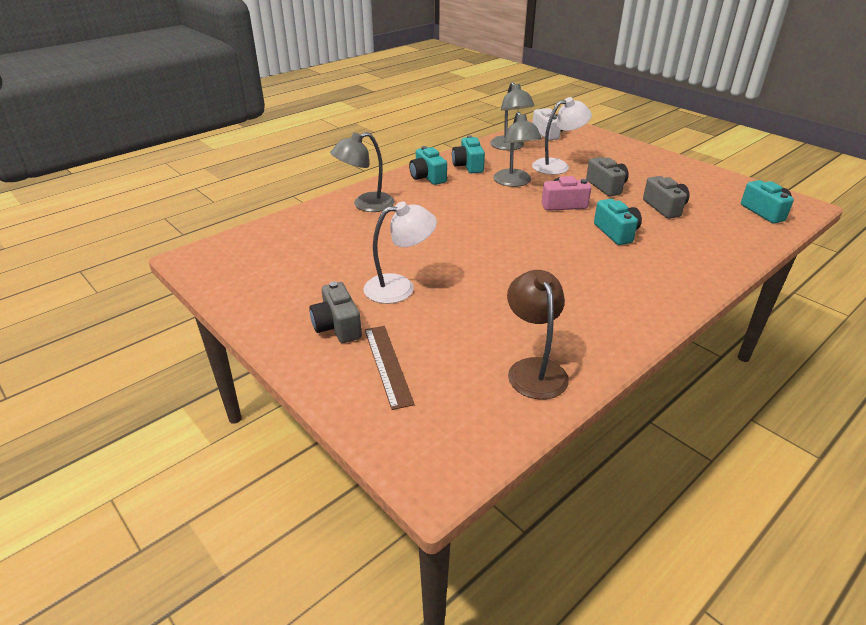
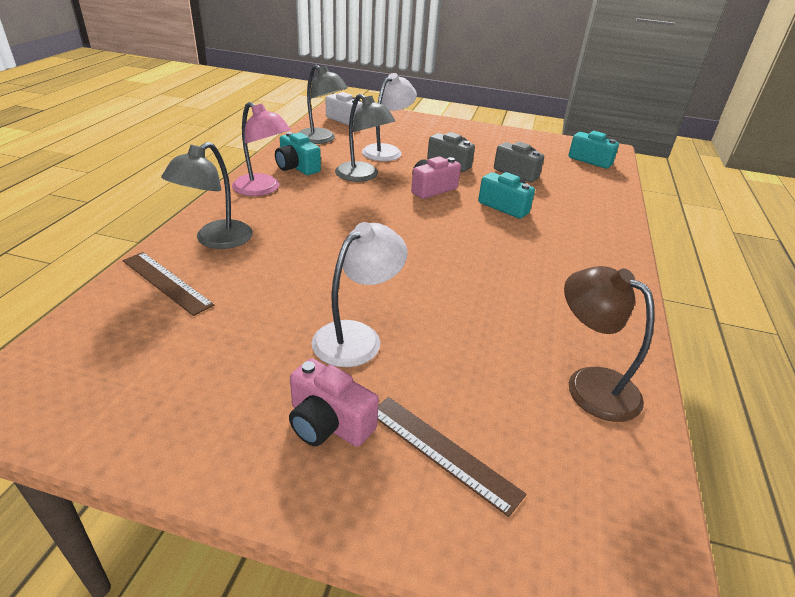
camera: 35 degrees left, 0 degrees up
grey camera [309,281,362,343] -> pink camera [289,358,379,447]
turquoise camera [409,146,447,185] -> pink lamp [232,102,291,196]
none -> brown ruler [123,252,214,316]

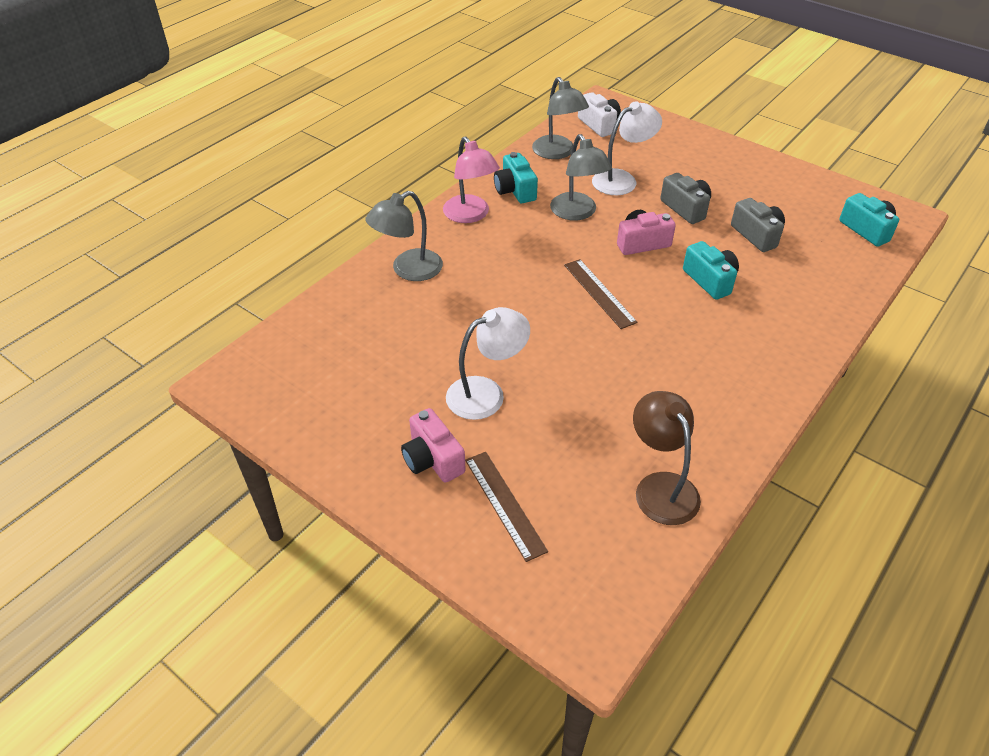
camera: 25 degrees right, 10 degrees up
brown ruler [123,252,214,316] -> brown ruler moved to [564,259,638,329]

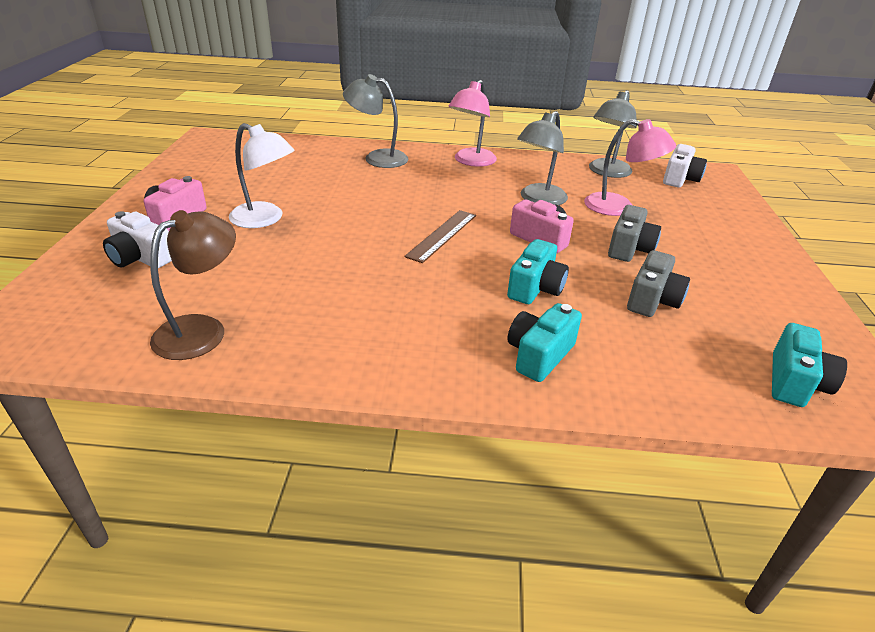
camera: 55 degrees right, 10 degrees down
brown ruler [465,452,548,562] -> white camera [103,211,172,268]
turquoise camera [494,152,538,203] -> turquoise camera moved to [507,303,582,382]
white lamp [592,101,662,195] -> pink lamp [584,119,676,216]

